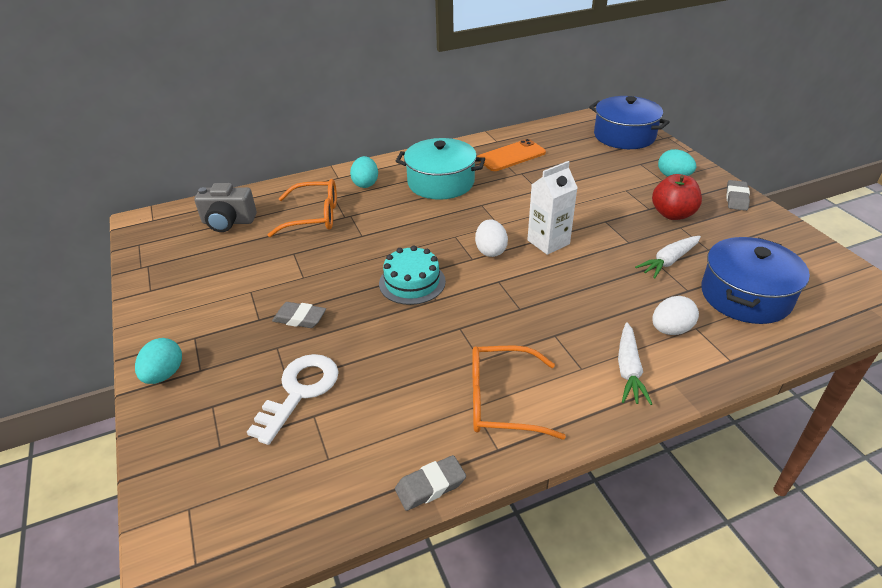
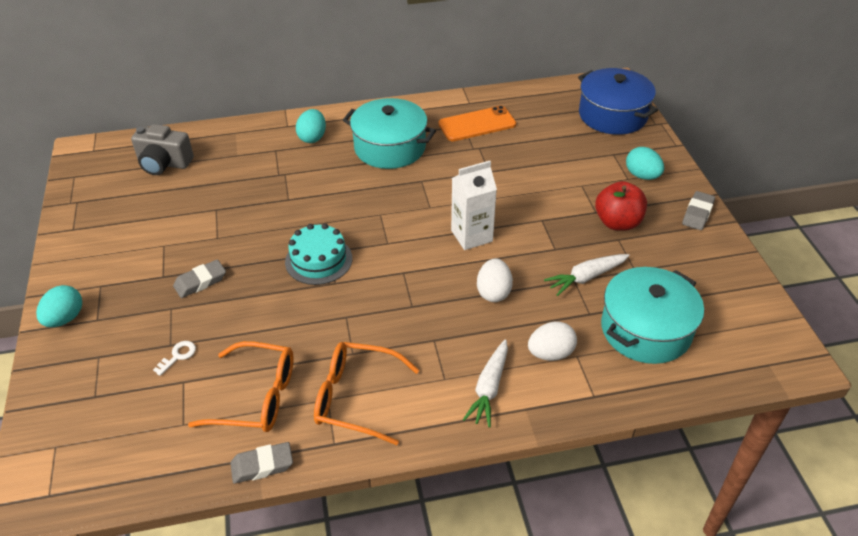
camera: 10 degrees right, 5 degrees up
white key [247,354,339,445] -> white key [153,341,196,376], size x0.44
orange glasses [268,179,337,237] -> orange glasses moved to [188,341,294,432]
grey eraser [272,302,326,328] -> grey eraser turned 60 degrees counterclockwise [173,259,226,298]
white egg [475,219,508,257] -> white egg moved to [477,258,513,302]
blue pot [701,237,810,324] -> turquoise pot [601,267,704,364]

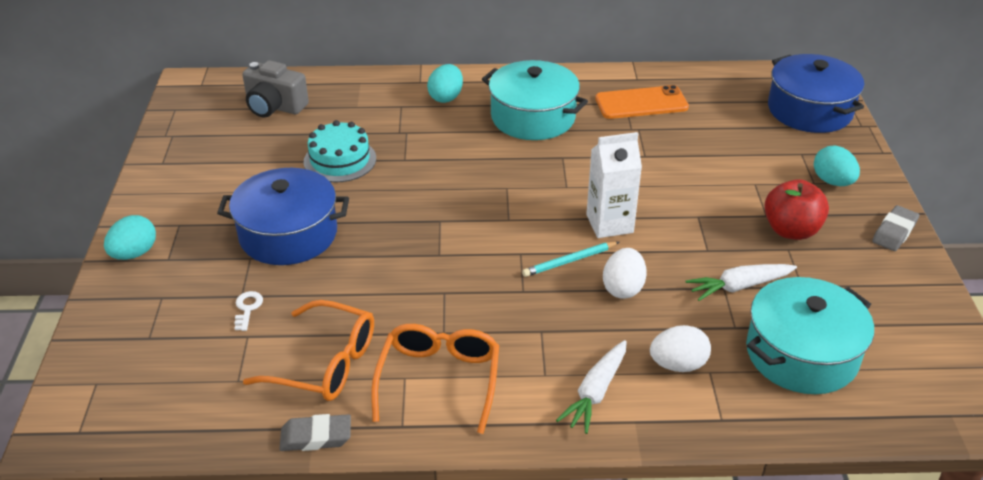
camera: 10 degrees right, 5 degrees down
white key [153,341,196,376] -> white key turned 45 degrees counterclockwise [234,291,263,331]
grey eraser [173,259,226,298] -> blue pot [217,168,349,265]
turquoise cake [285,223,352,285] -> turquoise cake moved to [304,120,376,182]
orange glasses [314,342,419,445] -> orange glasses turned 75 degrees clockwise [371,324,499,434]
none -> turquoise pencil [522,242,619,277]

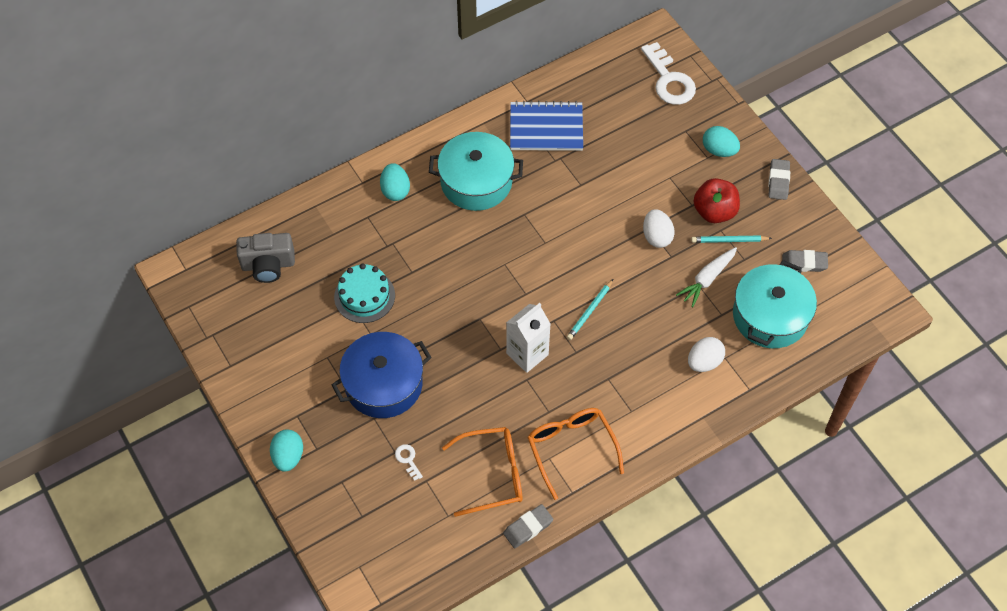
camera: 30 degrees left, 20 degrees up
white carrot [556,340,627,434] -> none
white carton [586,132,642,238] -> white carton moved to [506,303,551,373]
orange phone [595,85,689,119] -> blue notebook [510,101,583,151]
white egg [603,248,647,299] -> white egg moved to [643,209,675,248]
blue pot [768,54,864,133] -> white key [641,42,696,105]
none -> turquoise pencil [691,235,772,243]
none -> grey eraser [782,250,828,272]

